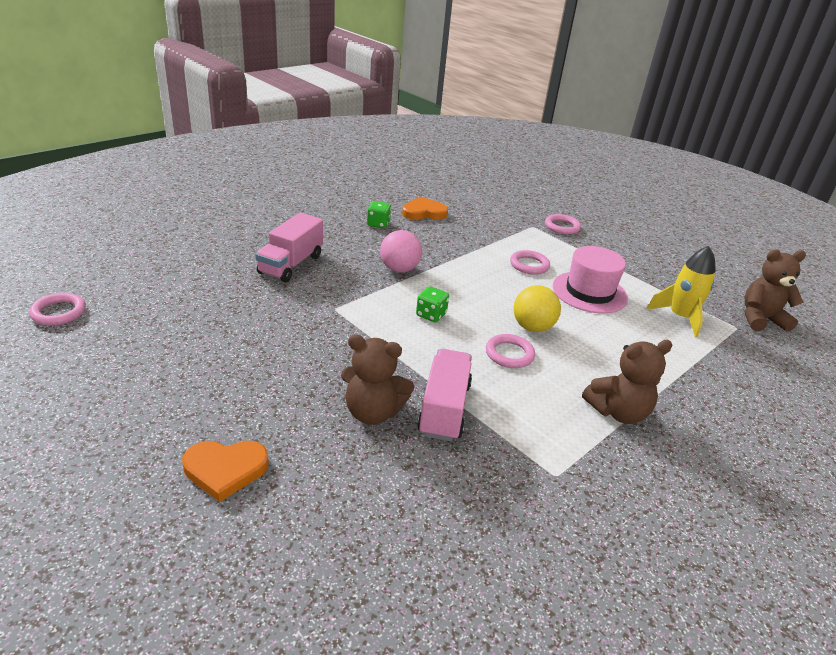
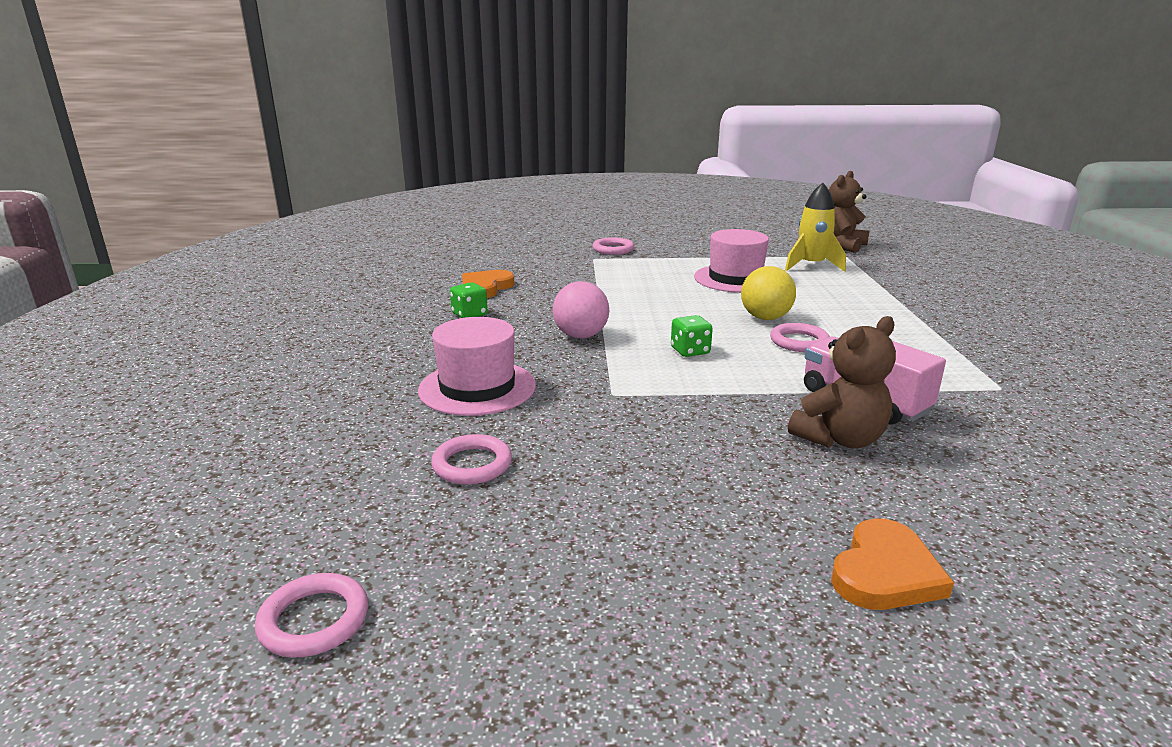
camera: 45 degrees left, 10 degrees down
pink truck [255,213,323,282] -> pink hat [418,317,536,416]
pink ring [510,250,550,275] -> pink ring moved to [431,434,512,485]
brown teddy bear [582,340,672,424] -> none

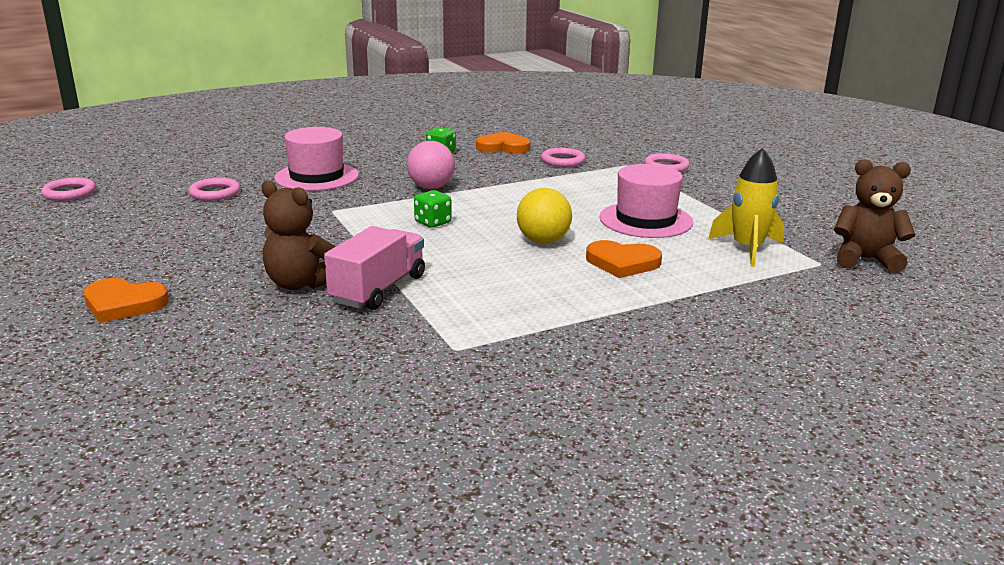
camera: 65 degrees right, 0 degrees up
pink ring [770,323,830,352] -> pink ring moved to [541,148,585,167]
none -> orange heart [586,240,662,278]

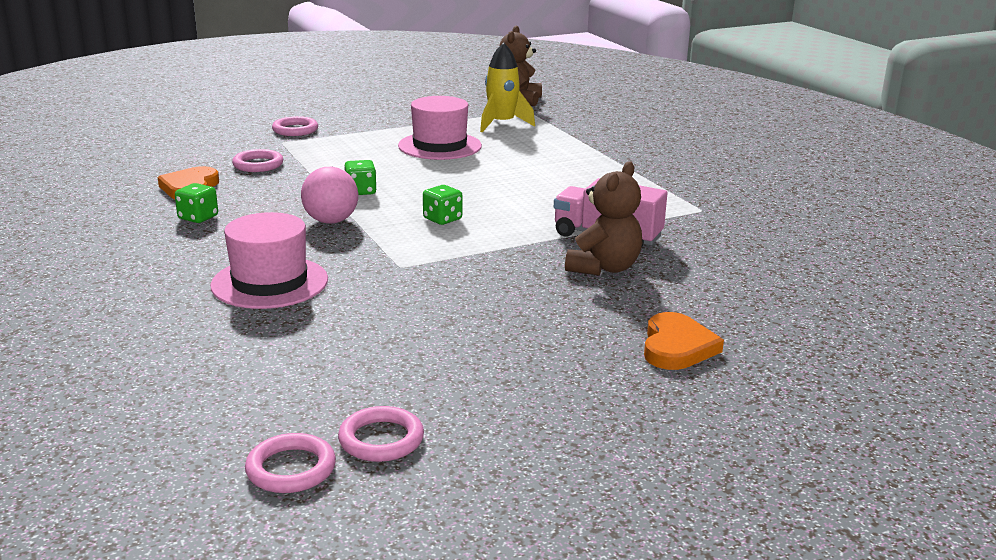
camera: 90 degrees left, 0 degrees up
pink ring [189,178,240,201] -> pink ring moved to [338,406,424,462]
yellow ball [517,188,572,244] -> none
orange heart [586,240,662,278] -> none
none -> green dice [344,160,376,195]

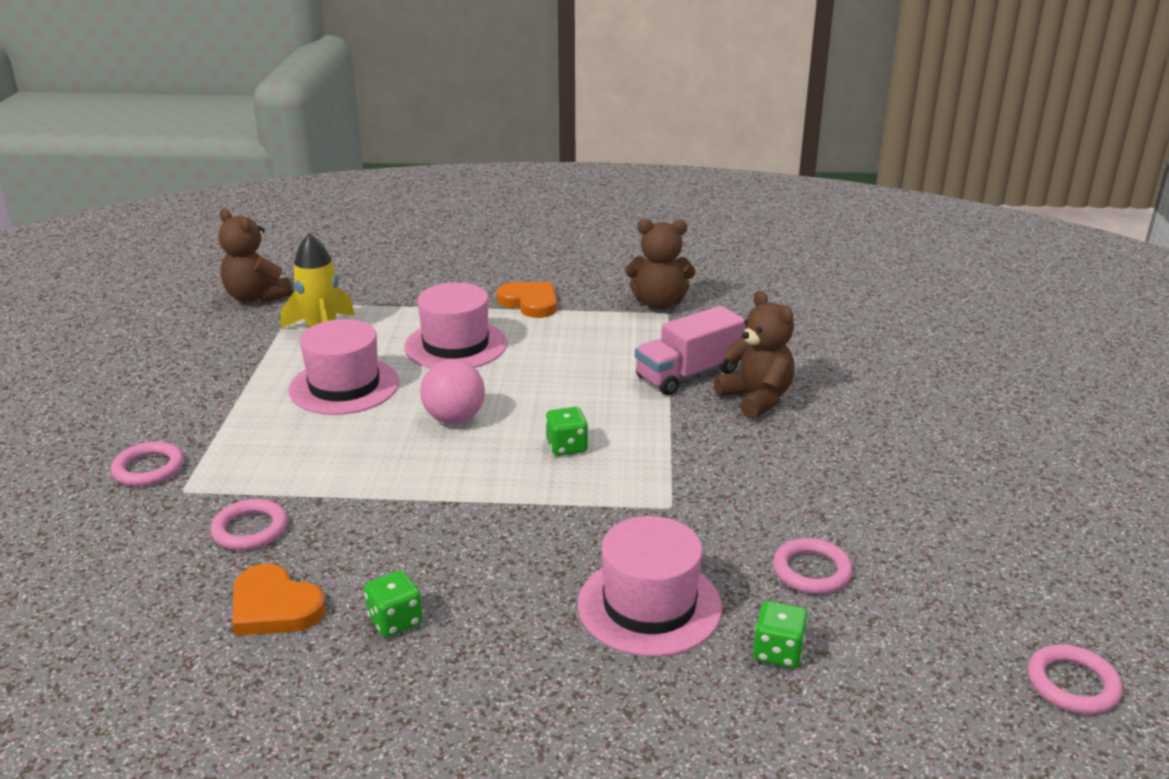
camera: 60 degrees left, 5 degrees up
pink ball [301,167,358,224] -> pink ball moved to [420,359,485,424]
pink ring [338,406,424,462] -> pink ring moved to [773,538,853,594]
green dice [344,160,376,195] -> green dice moved to [753,601,808,668]
orange heart [644,312,724,370] -> orange heart moved to [496,282,557,318]
none -> pink hat [404,282,507,368]
none -> brown teddy bear [625,219,696,310]

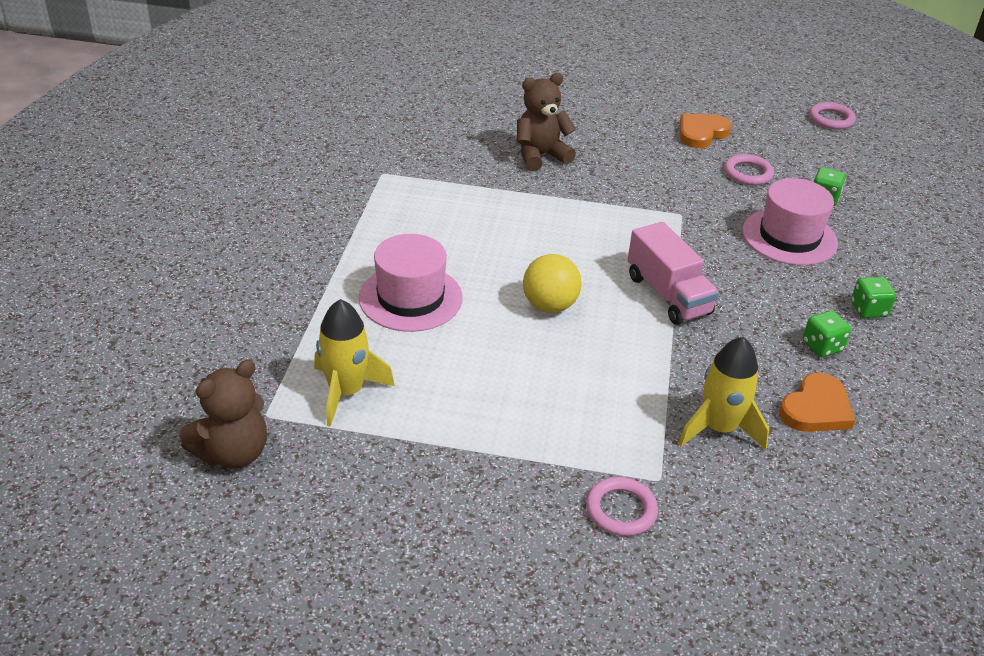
camera: 85 degrees left, 10 degrees up
pink ring [210,499,288,550] -> yellow rocket [679,337,769,450]
pink hat [289,319,399,415] -> none
pink ball [420,359,485,424] -> yellow ball [523,254,582,313]
orange heart [496,282,557,318] -> orange heart moved to [680,114,731,148]
green dice [546,407,588,456] -> green dice moved to [851,277,896,318]
brown teddy bear [625,219,696,310] -> none
pink truck [635,306,745,395] -> pink truck moved to [628,222,719,325]

